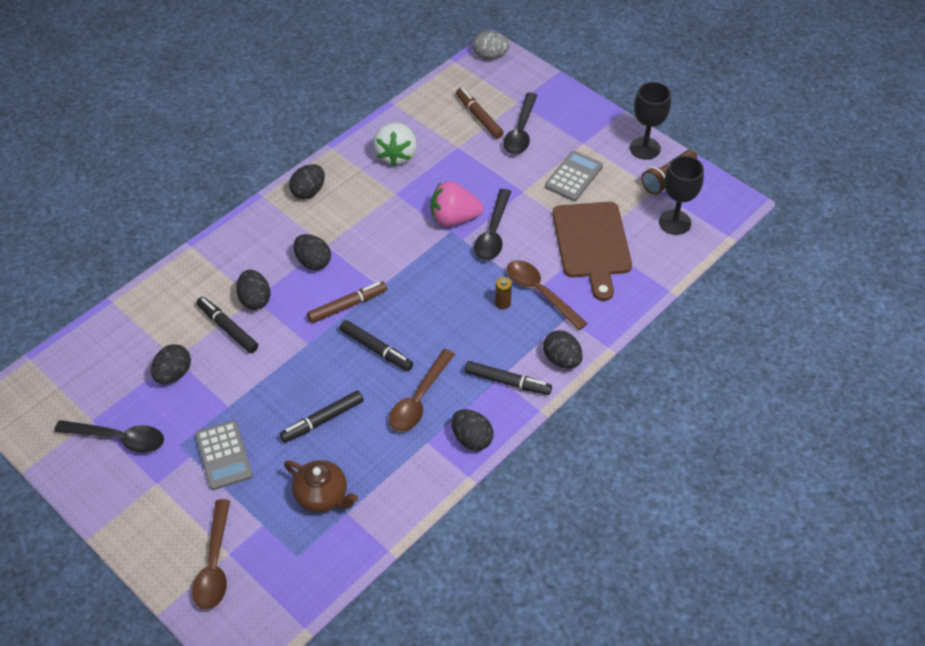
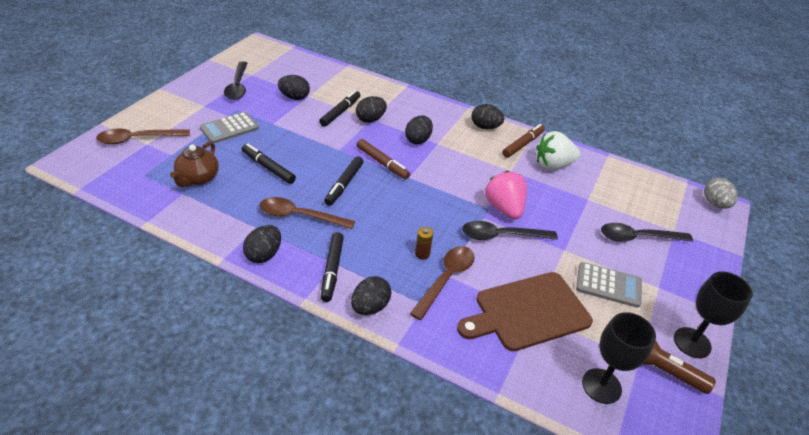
camera: 70 degrees right, 10 degrees down
brown marker [456,88,504,139] -> brown marker moved to [502,124,545,158]

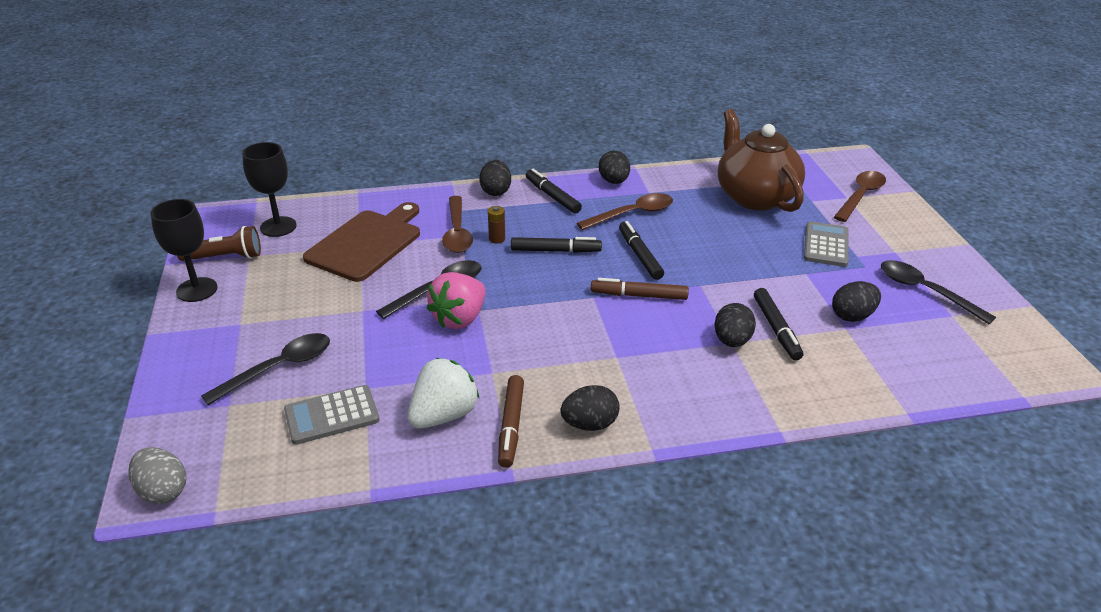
camera: 145 degrees right, 5 degrees down
brown teapot [170,142,219,187] -> brown teapot [718,109,805,212], size x1.79
black marker [242,143,296,184] -> black marker moved to [511,237,602,253]
black egg [405,115,433,144] -> none
pink strawberry [485,171,527,219] -> pink strawberry turned 90 degrees clockwise [426,272,486,329]
grey calculator [576,262,642,308] -> grey calculator moved to [284,385,379,445]

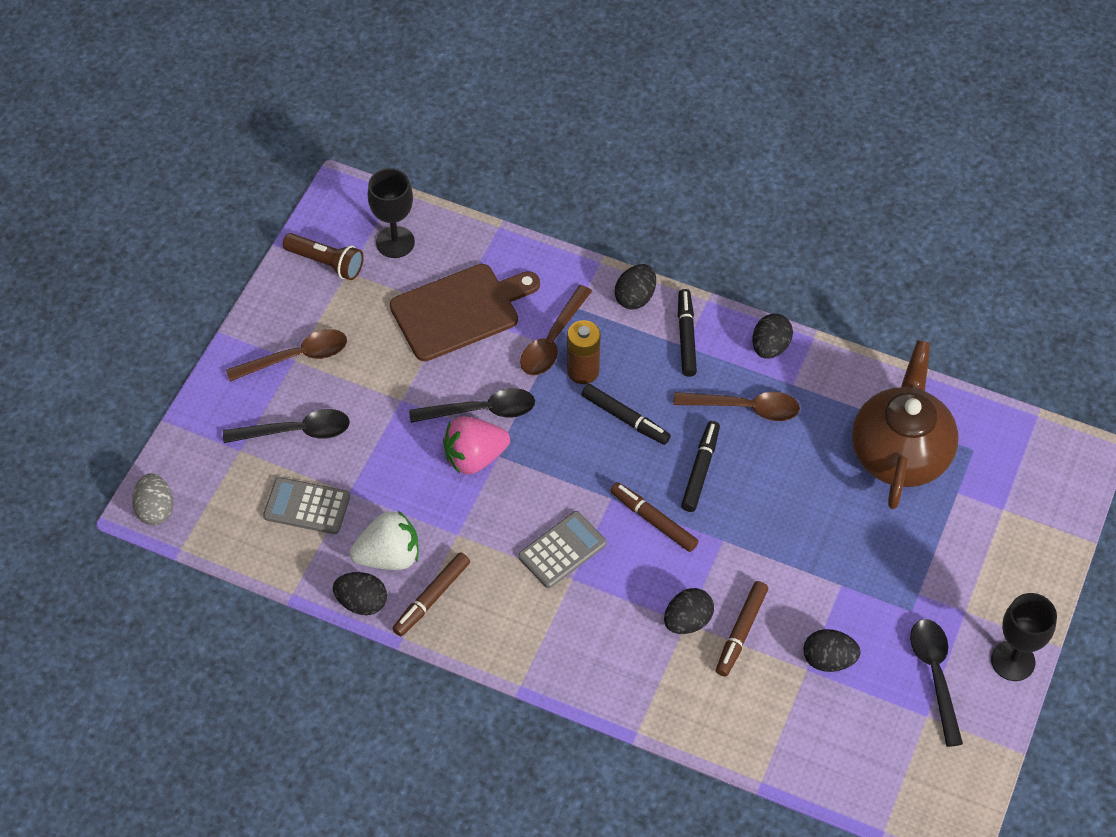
camera: 35 degrees right, 20 degrees up
black goblet [151,199,217,302] -> black goblet moved to [991,593,1057,681]
brown battery [488,206,505,244] -> brown battery [567,320,601,384], size x1.74
black egg [560,385,620,431] -> black egg moved to [333,572,387,615]
black marker [754,288,803,360] -> brown marker [716,581,768,677]
grey calculator [804,221,849,267] -> grey calculator moved to [518,511,607,588]
brown spoon [834,171,886,222] -> brown spoon moved to [226,329,347,381]

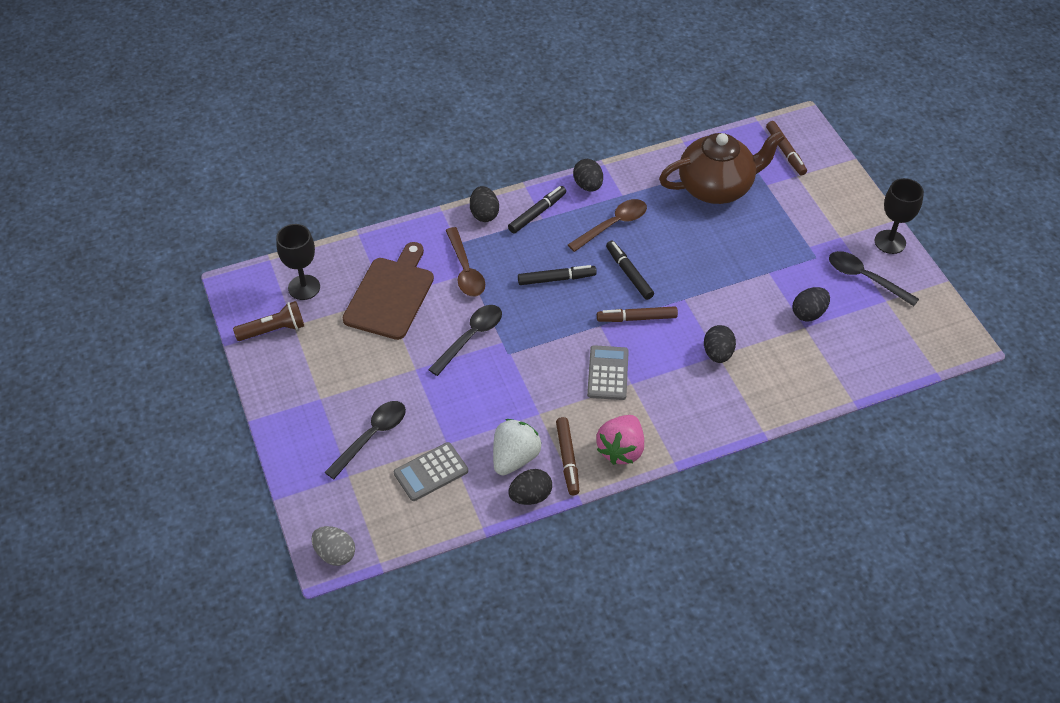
camera: 45 degrees left, 5 degrees down
brown spoon [226,329,347,381] -> none
pink strawberry [443,416,510,475] -> pink strawberry moved to [596,415,644,465]
brown battery [567,320,601,384] -> none
black marker [678,289,697,377] -> black marker turned 90 degrees clockwise [508,186,566,233]
brown marker [716,581,768,677] -> brown marker moved to [766,121,807,176]
brown teapot [852,340,958,509] -> brown teapot turned 105 degrees clockwise [659,131,785,204]

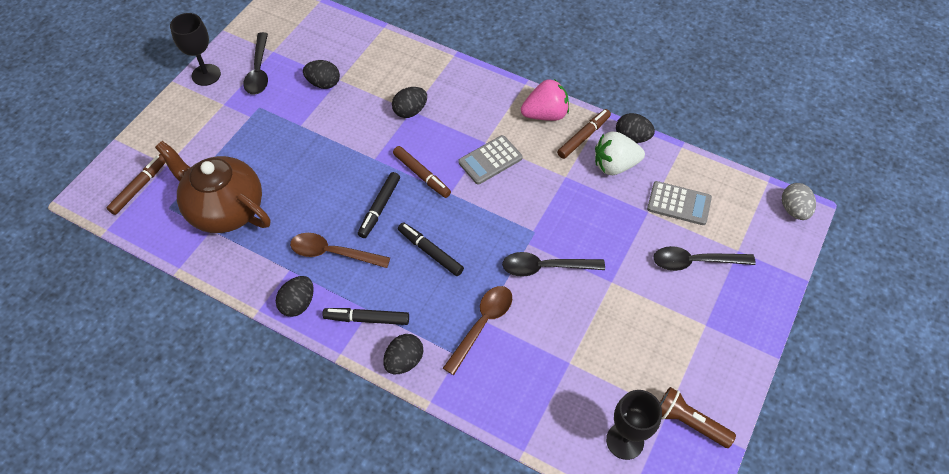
camera: 130 degrees left, 5 degrees up
brown cutting board [342,242,434,340] -> none

